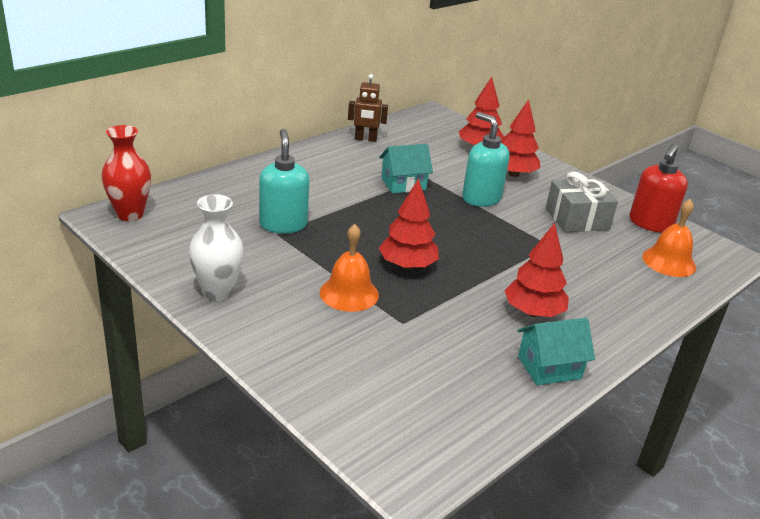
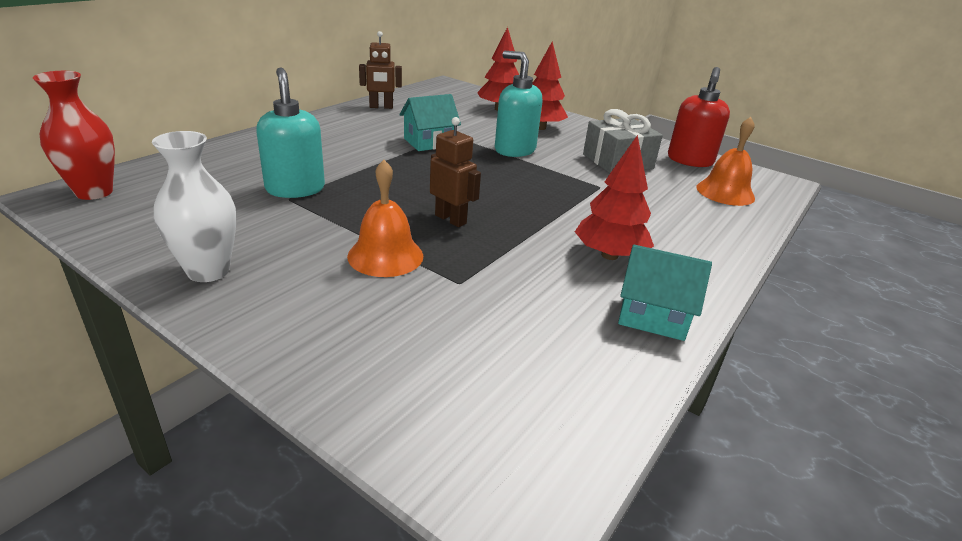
camera: 10 degrees left, 0 degrees up
red tree [379,178,439,270] -> brown robot [430,117,481,227]
turquoise house [518,318,595,385] -> turquoise house turned 45 degrees clockwise [618,245,712,341]

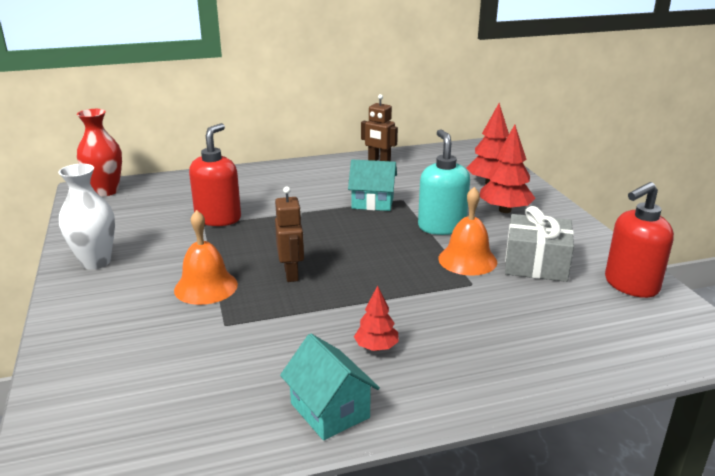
camera: 40 degrees right, 5 degrees down
turquoise soap dispenser [256,67,325,198] -> red soap dispenser [189,123,241,226]
red tree [575,135,654,260] -> red tree [354,285,399,351], size x0.58
orange bell [696,117,755,206] -> orange bell moved to [438,187,497,276]

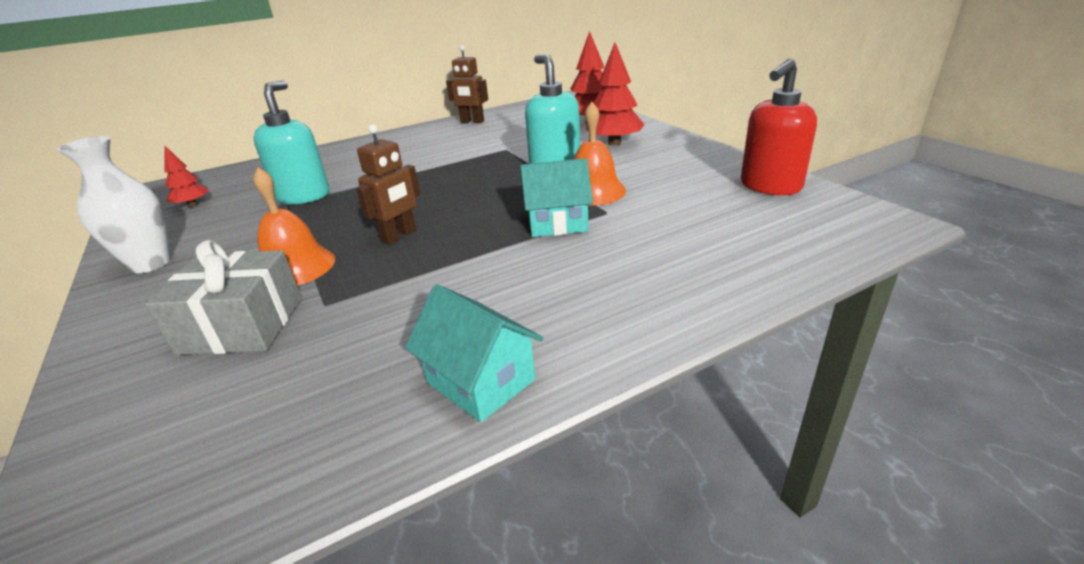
camera: 10 degrees left, 5 degrees up
red vase [77,109,122,196] -> none
red soap dispenser [189,123,241,226] -> turquoise soap dispenser [253,81,329,204]
brown robot [275,187,304,282] -> brown robot turned 60 degrees clockwise [356,124,420,245]
turquoise house [348,160,397,211] -> turquoise house moved to [520,158,593,237]
red tree [354,285,399,351] -> red tree moved to [165,146,209,207]
grey gift [505,206,574,282] -> grey gift moved to [145,240,302,355]

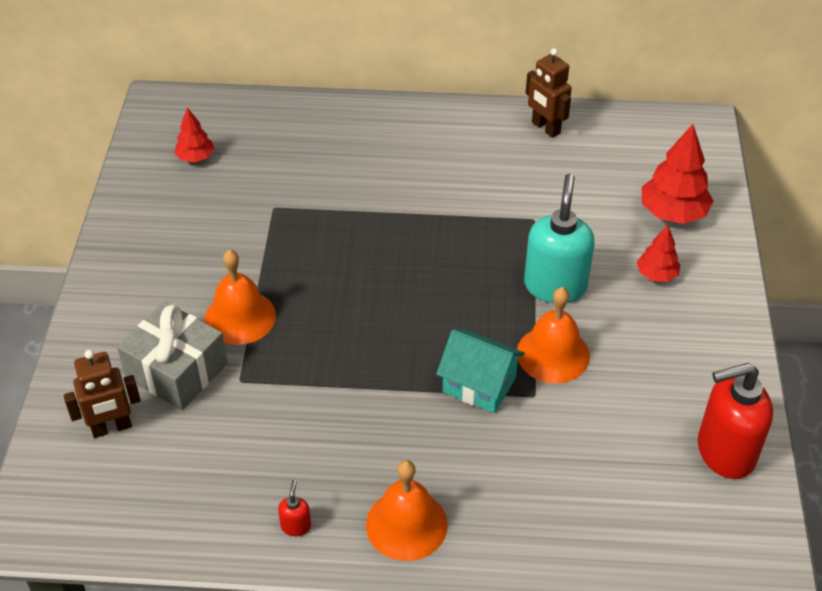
camera: 30 degrees right, 15 degrees up
white vase [57,136,170,273] -> none
turquoise soap dispenser [253,81,329,204] -> none
brown robot [356,124,420,245] -> brown robot moved to [64,350,141,438]
turquoise house [405,284,543,422] -> red soap dispenser [278,480,311,536]
red tree [586,43,645,146] -> red tree [637,225,681,282], size x0.58
none -> orange bell [366,460,447,561]

